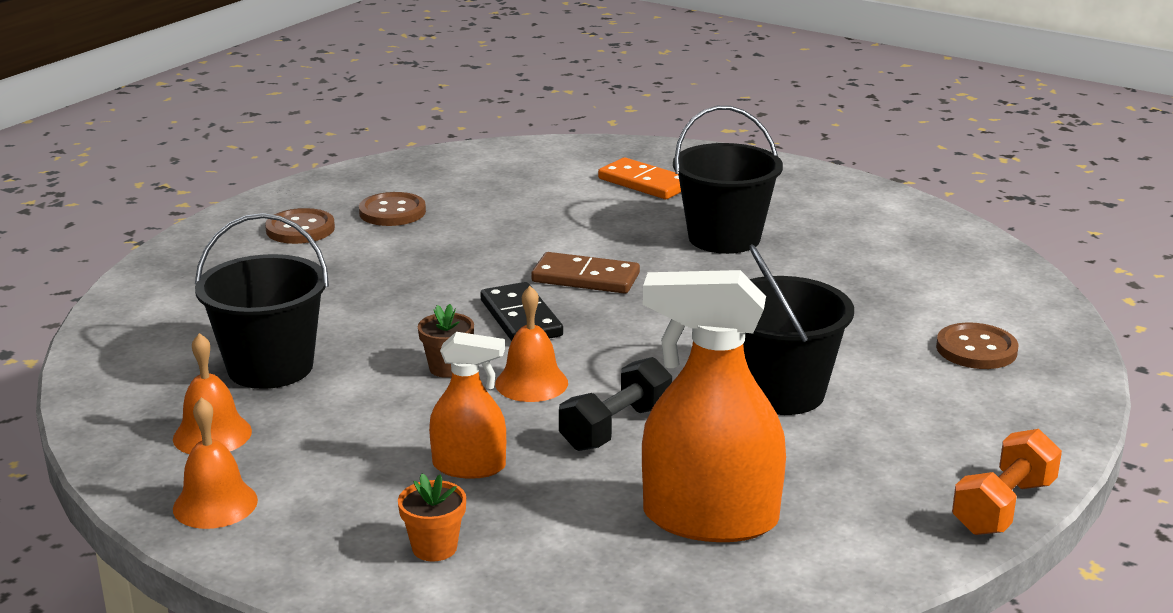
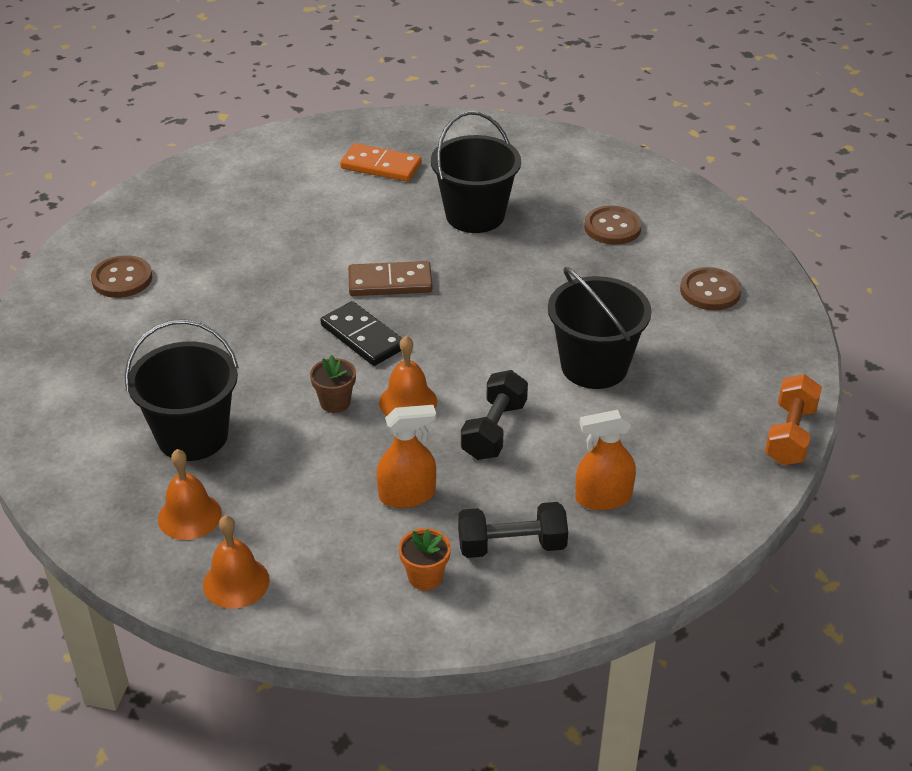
camera: 20 degrees left, 15 degrees up
brown button [359,192,426,226] -> brown button moved to [584,205,642,245]
orange spray bottle [642,270,786,542] -> orange spray bottle [575,410,636,510], size x0.57
none -> black dumbbell [458,502,568,558]

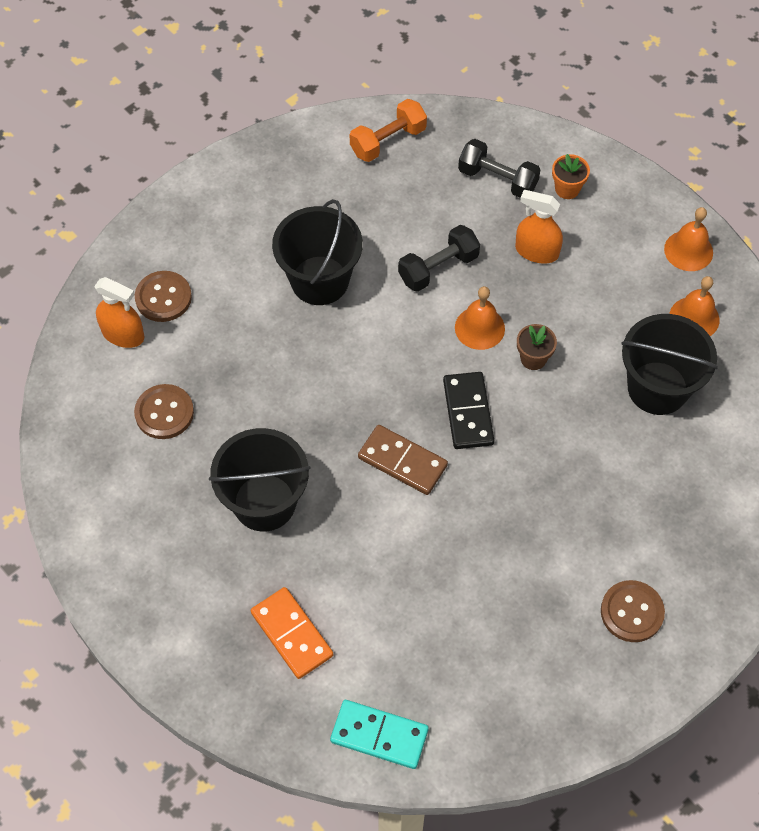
camera: 145 degrees left, 20 degrees up
orange spray bottle [575,410,636,510] -> orange spray bottle moved to [94,277,144,348]
orange dumbbell [765,374,822,465] -> orange dumbbell moved to [350,99,427,162]
none -> turquoise domino [330,700,429,769]

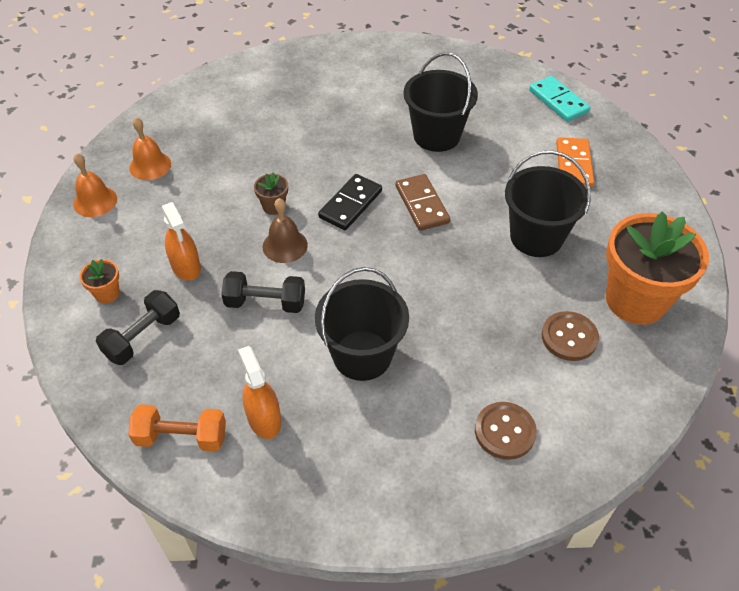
camera: 140 degrees left, 10 degrees down
orange spray bottle [94,277,144,348] -> orange spray bottle moved to [238,346,281,439]
orange bell [455,286,505,350] -> brown bell [263,198,308,263]
black dumbbell [458,139,541,198] -> black dumbbell turned 60 degrees clockwise [96,290,180,365]
brown button [601,580,665,642] -> none
black bucket [621,314,718,415] -> black bucket moved to [404,52,478,152]
none -> orange flower pot [606,211,709,325]

